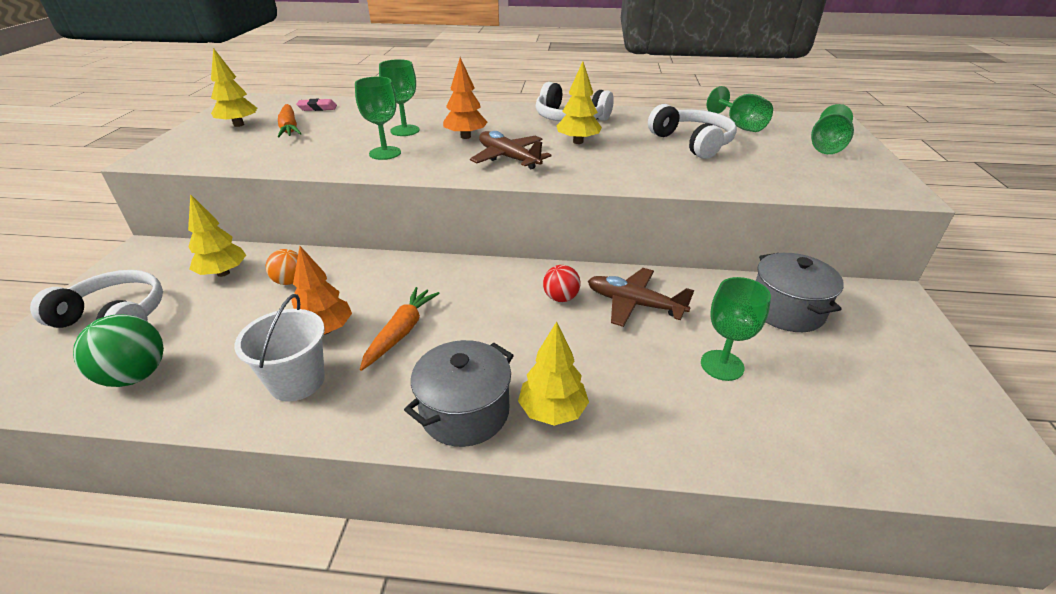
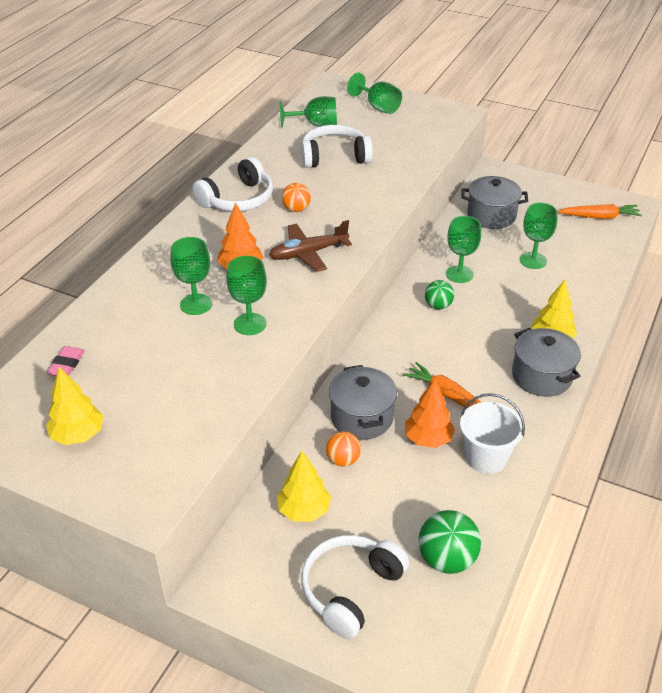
camera: 70 degrees left, 5 degrees up
orange carrot [278,104,302,137] -> orange carrot moved to [557,204,642,219]
red ball [543,265,581,302] -> green ball [425,280,454,309]
yellow tree [557,61,602,144] -> orange ball [282,183,311,212]
brown plane [588,268,694,327] -> green goblet [446,216,481,283]
none -> grey pot [329,365,397,440]

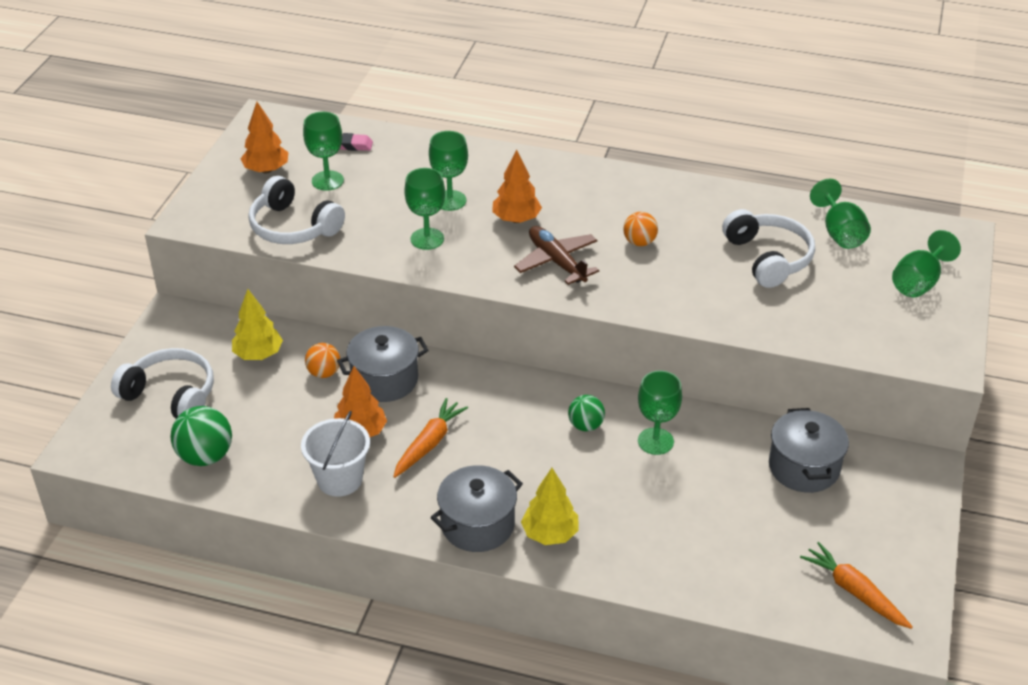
camera: 80 degrees right, 0 degrees up
yellow tree [46,367,103,445] -> orange tree [241,102,288,173]
white headphones [192,157,273,211] -> white headphones moved to [248,176,345,244]
green goblet [520,203,558,269] -> green goblet moved to [303,112,344,191]
orange carrot [557,204,642,219] -> orange carrot turned 150 degrees clockwise [800,542,913,629]

